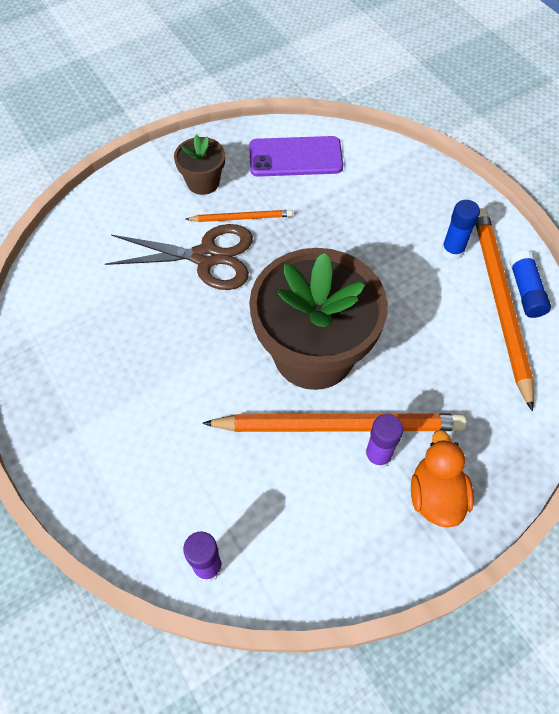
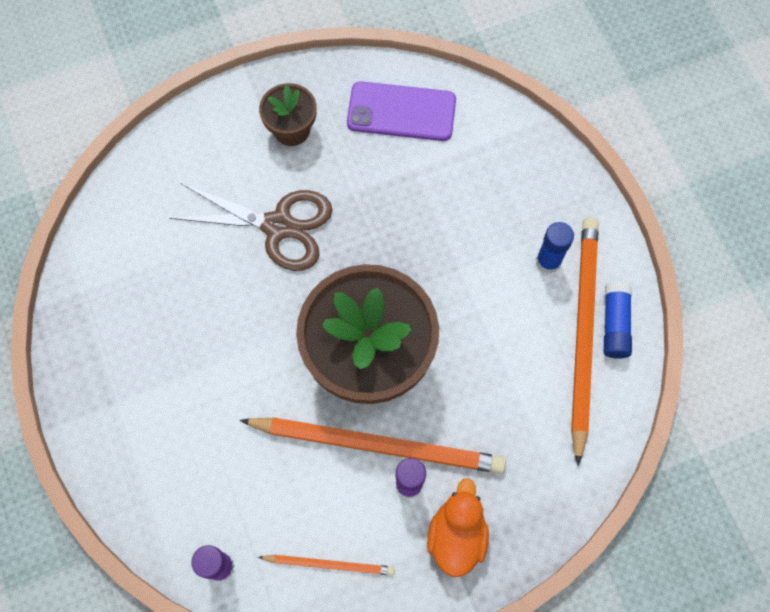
camera: 10 degrees right, 10 degrees up
orange pencil [185,210,293,222] -> orange pencil moved to [258,555,395,576]

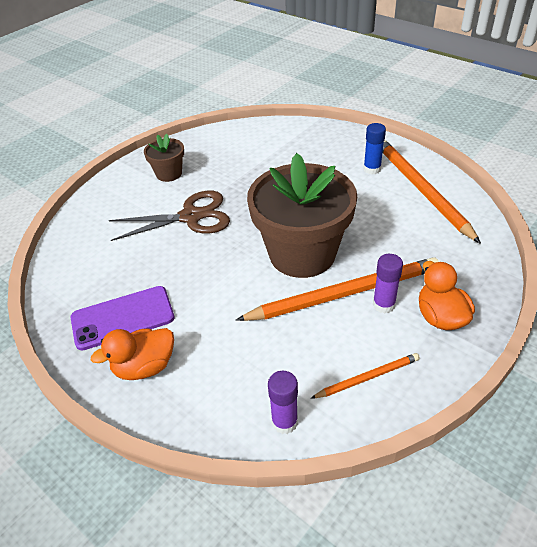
camera: 25 degrees left, 25 degrees down
purple phone [347,81,456,141] -> purple phone moved to [71,286,175,351]
blue glue stick [604,282,632,359] -> none
none -> orange duck [91,328,174,380]

